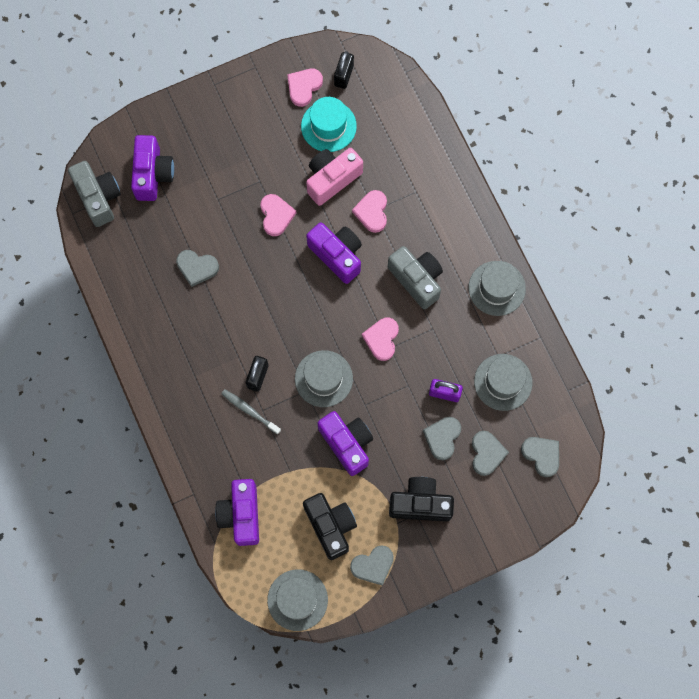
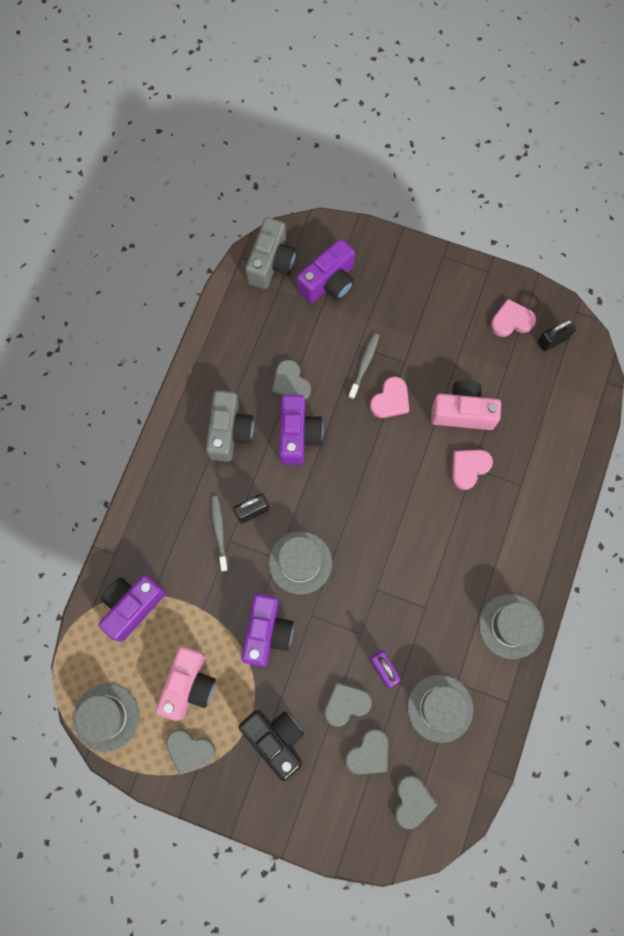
camera: 45 degrees right, 0 degrees up
turquoise hat [301,97,357,152] -> none
black camera [303,493,357,560] -> pink camera [156,646,216,721]
purple camera [306,222,362,284] -> purple camera moved to [279,394,323,465]
pink heart [362,318,399,361] -> none
grey camera [388,246,443,309] -> grey camera moved to [206,390,254,462]
none -> grey toothbrush [348,333,379,399]

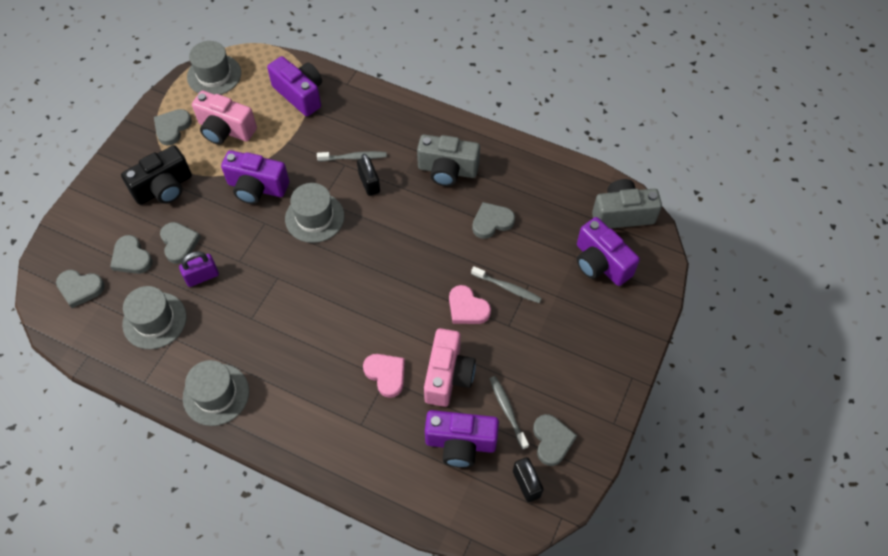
camera: 95 degrees right, 15 degrees down
grey camera [245,217,296,289] -> grey camera turned 150 degrees clockwise [592,179,662,228]
purple camera [279,394,323,465] -> purple camera moved to [425,410,499,468]
pink heart [491,299,536,337] -> grey heart [533,414,577,466]
none -> grey toothbrush [490,376,529,450]

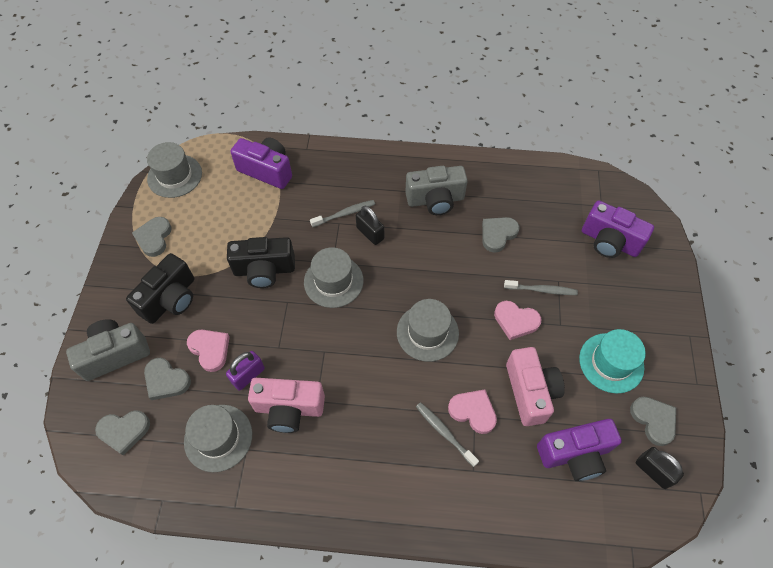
camera: 20 degrees left, 0 degrees up
grey heart [160,222,201,264] -> pink heart [187,330,230,372]
grey hat [183,360,249,426] -> grey hat moved to [397,299,459,362]
pink camera [192,91,257,145] -> pink camera moved to [248,378,325,433]
purple camera [221,150,289,204] -> black camera [227,237,295,288]
grey toothbrush [490,376,529,450] -> grey toothbrush moved to [416,402,479,467]
grey camera [592,179,662,228] -> grey camera moved to [66,319,150,381]
none -> turquoise hat [579,329,646,393]

